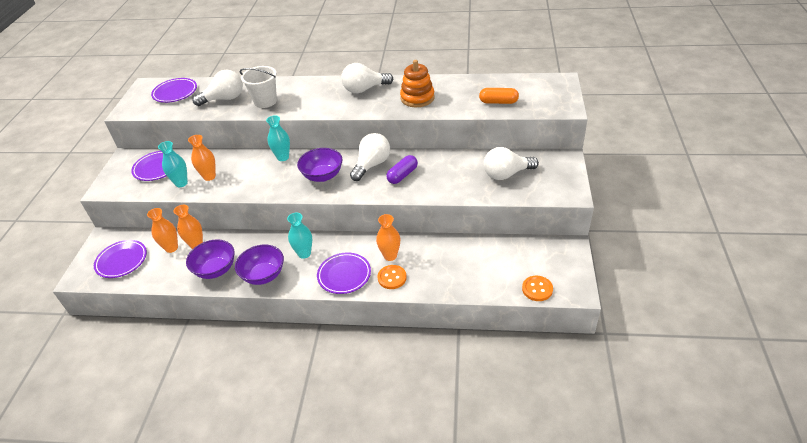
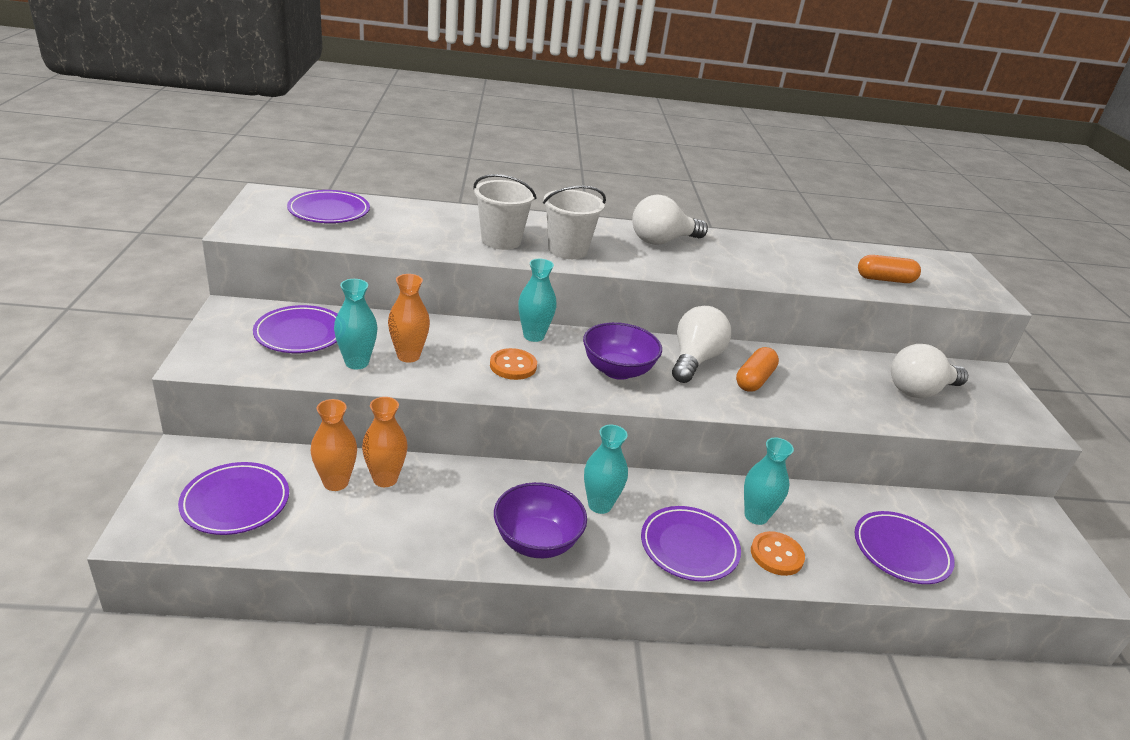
camera: 15 degrees left, 10 degrees down
purple bowl [186,240,235,279] -> none
white light bulb [193,70,243,106] -> none
orange vase [376,214,400,261] -> turquoise vase [744,438,794,525]
purple capsule [386,155,418,184] -> orange capsule [736,347,779,392]
orange stacking toy [400,60,435,107] -> none
orange button [522,276,553,301] -> orange button moved to [490,348,537,380]
none -> white bucket [543,186,606,259]
none -> purple plate [855,511,955,584]

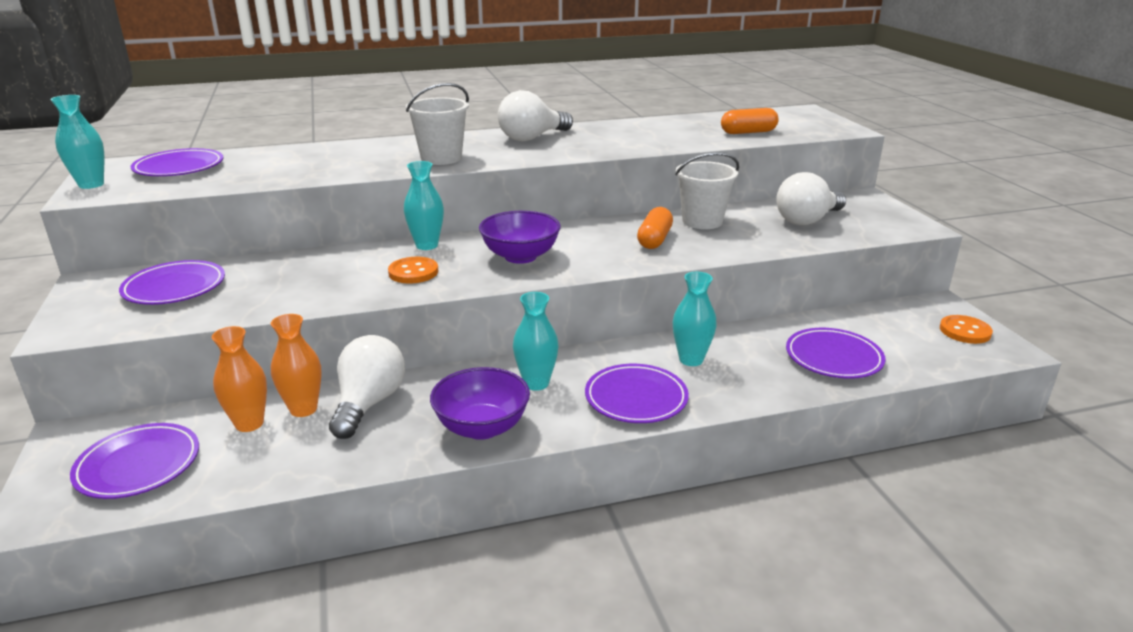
camera: 10 degrees left, 5 degrees down
turquoise vase [334,279,378,369] -> turquoise vase moved to [50,95,104,189]
orange vase [388,274,430,363] -> none
white bucket [473,174,537,250] -> white bucket moved to [675,152,739,229]
white light bulb [672,306,731,383] -> white light bulb moved to [329,335,405,439]
orange button [751,531,805,576] -> orange button moved to [940,315,993,344]

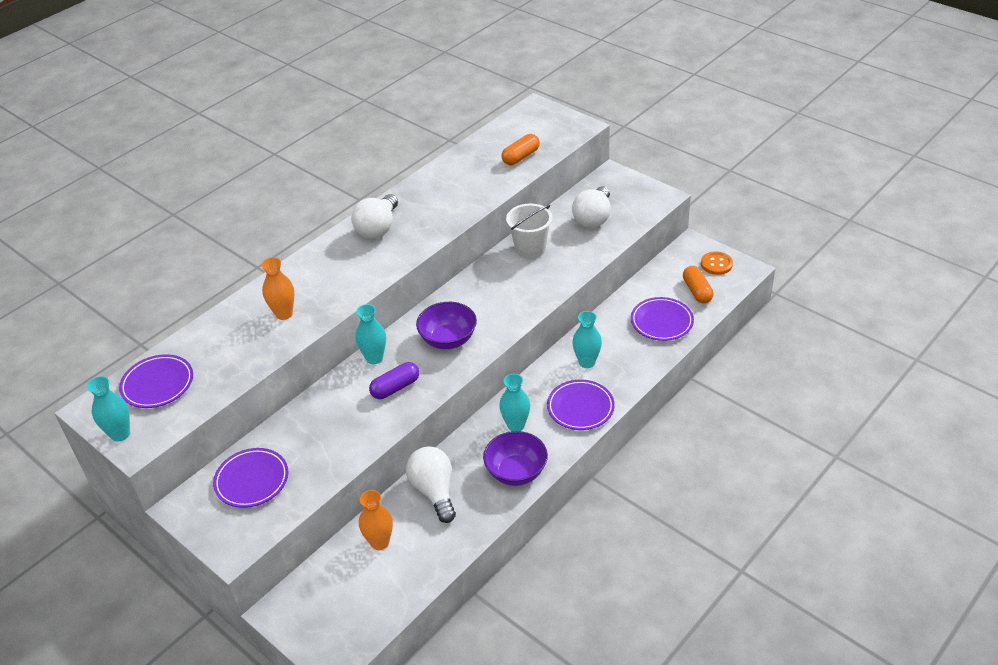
camera: 30 degrees left, 15 degrees up
purple plate [70,423,199,499] -> none
orange vase [271,314,322,417] -> orange vase moved to [261,257,294,320]
orange button [388,257,438,283] -> purple capsule [369,362,419,399]
white bucket [406,83,469,165] -> none
orange capsule [637,207,673,249] -> orange capsule moved to [683,266,714,303]

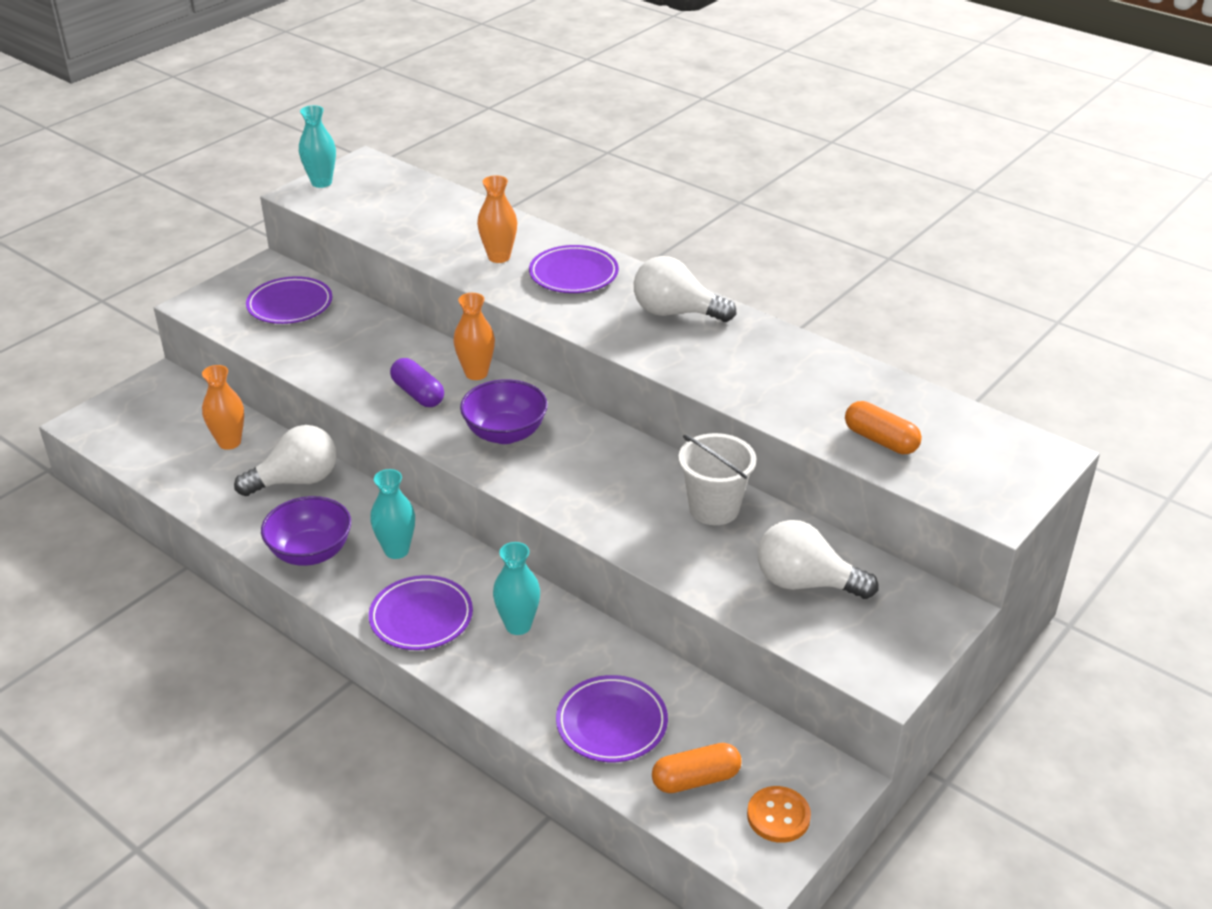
camera: 85 degrees right, 5 degrees down
purple plate [119,354,193,408] -> purple plate moved to [529,245,619,293]
turquoise vase [355,304,386,364] -> orange vase [453,293,495,380]

